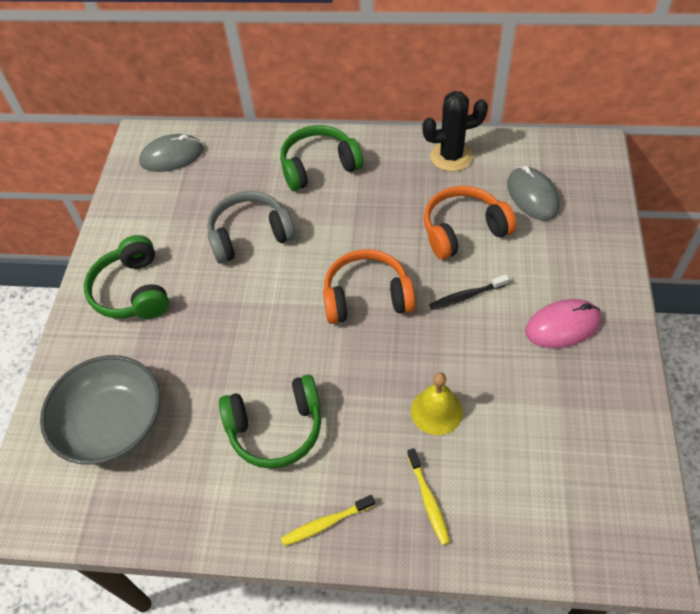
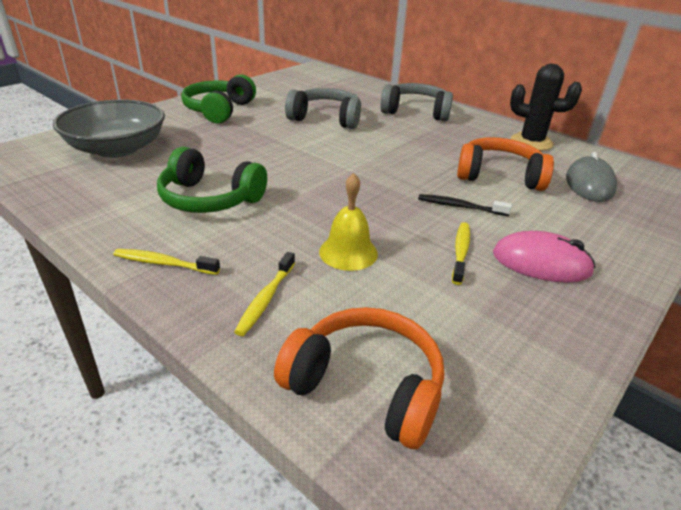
camera: 30 degrees right, 20 degrees down
grey mouse [139,134,204,172] -> none
green headphones [280,125,363,191] -> grey headphones [381,83,453,121]
orange headphones [323,249,415,324] -> orange headphones moved to [274,307,444,449]
none -> yellow toothbrush [452,222,470,285]

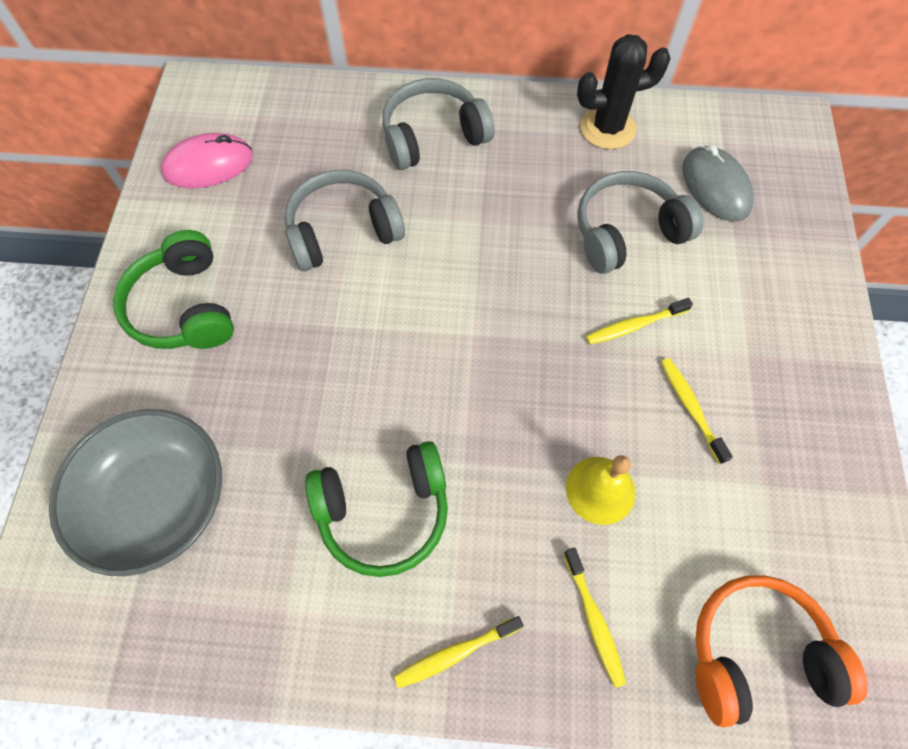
camera: 35 degrees left, 30 degrees up
black toothbrush [418,194,512,216] -> yellow toothbrush [586,298,693,345]
orange headphones [457,137,554,191] -> grey headphones [577,171,704,274]
pink mouse [493,231,595,283] -> pink mouse moved to [161,133,253,189]

